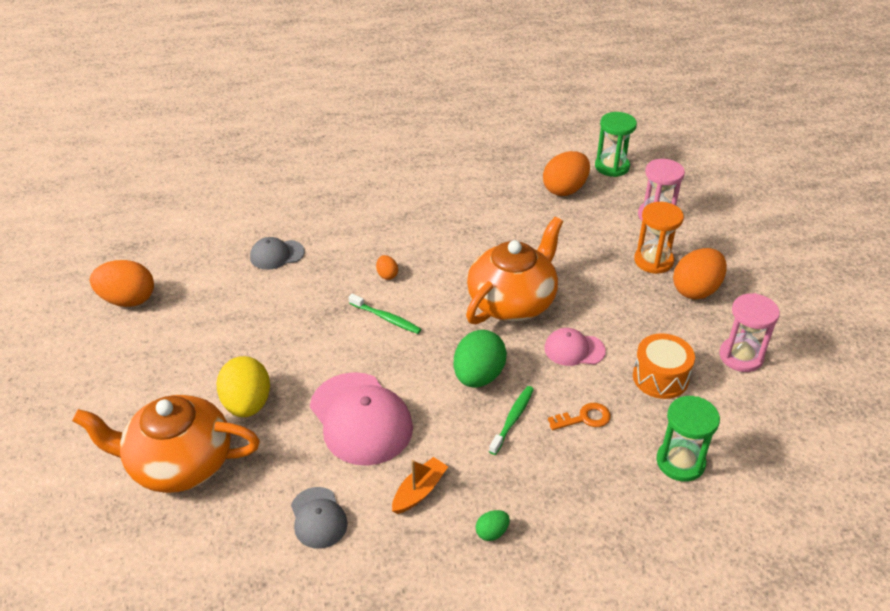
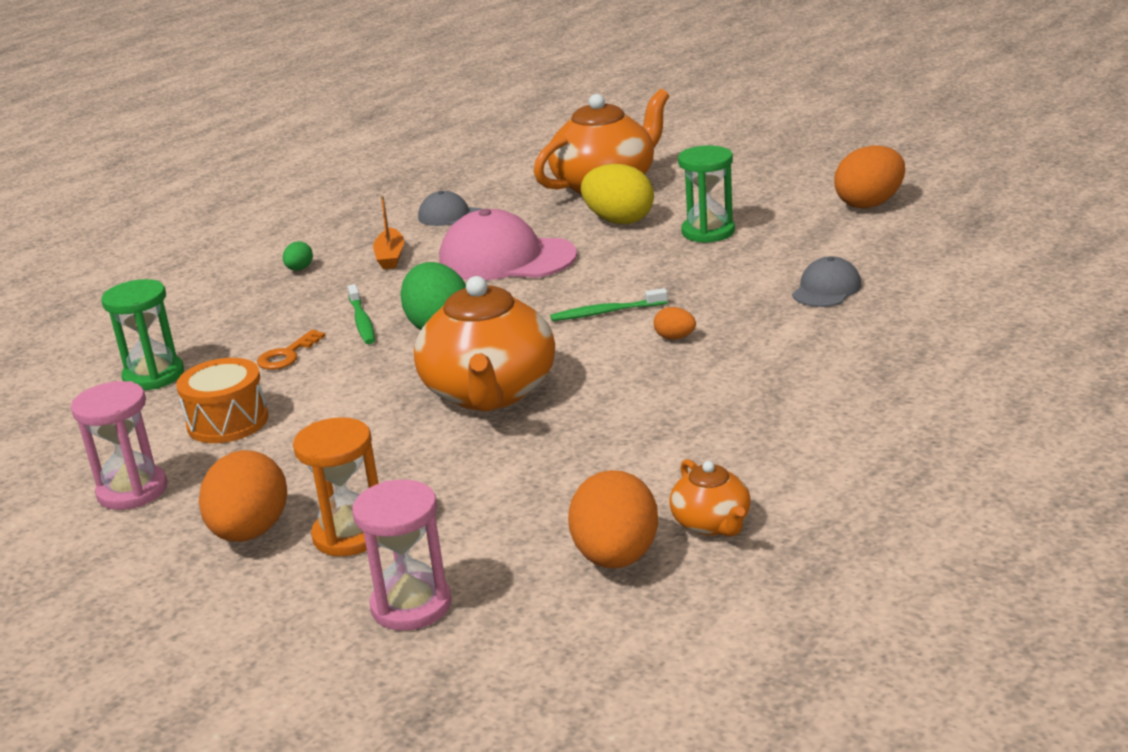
camera: 140 degrees right, 15 degrees down
pink cap [544,328,606,366] -> none
green hourglass [595,112,637,177] -> green hourglass moved to [678,145,735,243]
none -> orange teapot [669,459,751,537]

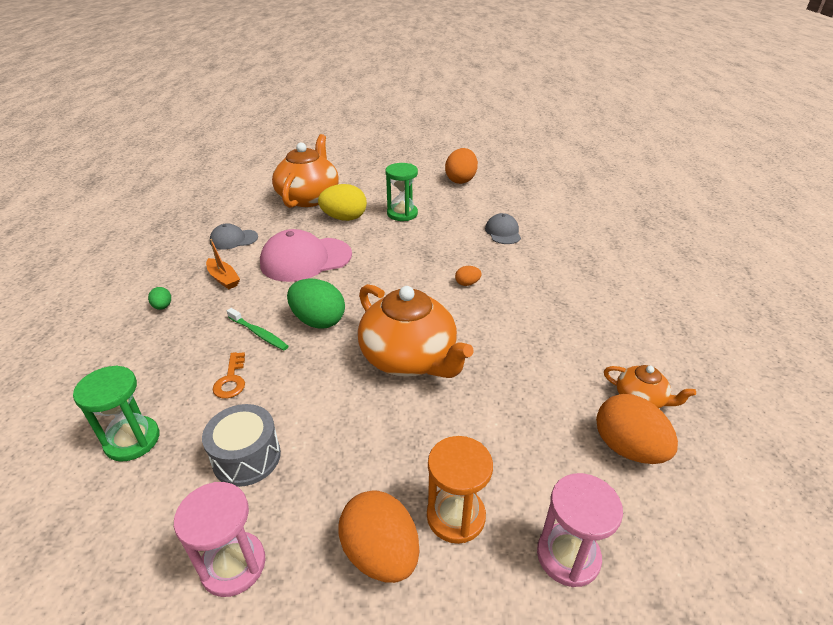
camera: 40 degrees left, 10 degrees up
orange drum [176,358,268,443] -> grey drum [202,404,281,487]
green toothbrush [550,288,668,321] -> none

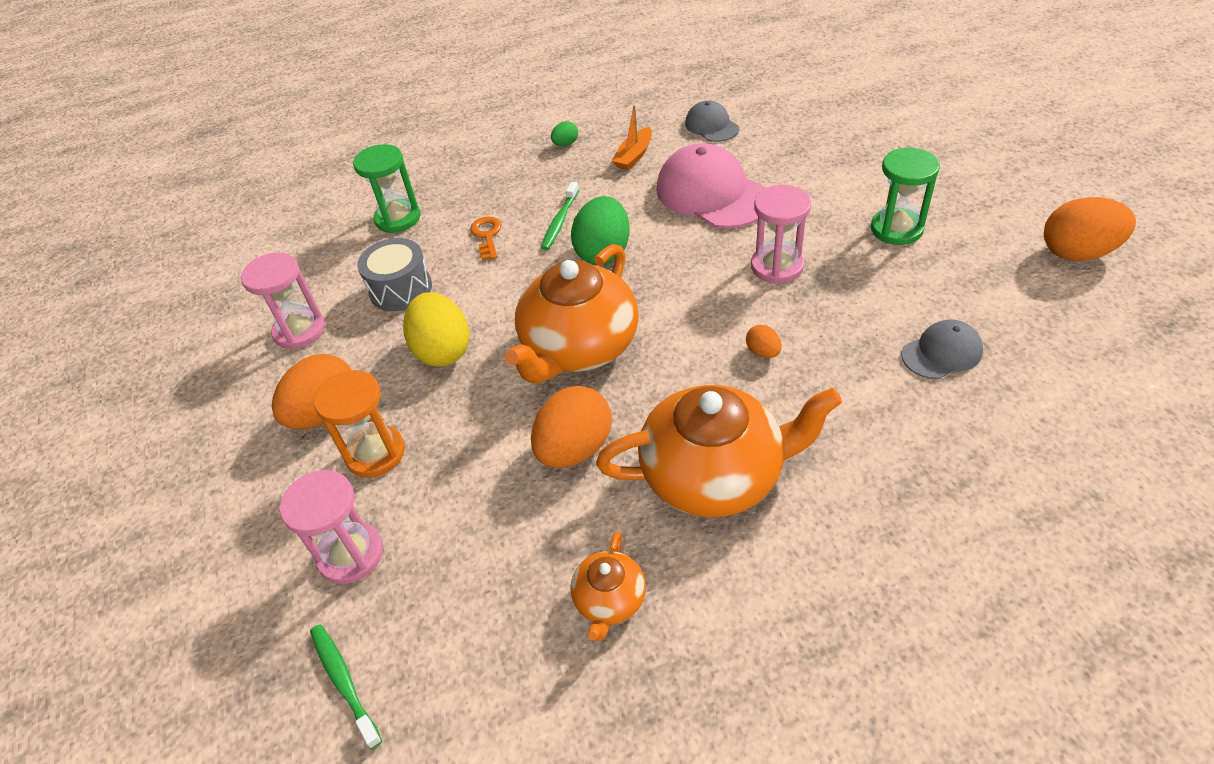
camera: 75 degrees right, 10 degrees up
orange key [213,352,245,398] -> orange key turned 105 degrees clockwise [470,216,502,260]
orange teapot [272,134,339,208] -> orange teapot moved to [596,384,842,518]
yellow egg [318,184,367,221] -> yellow egg moved to [403,292,470,367]
orange egg [596,394,678,464] -> orange egg moved to [531,386,612,468]
none -> green toothbrush [310,624,382,749]
none -> pink hourglass [751,185,811,284]

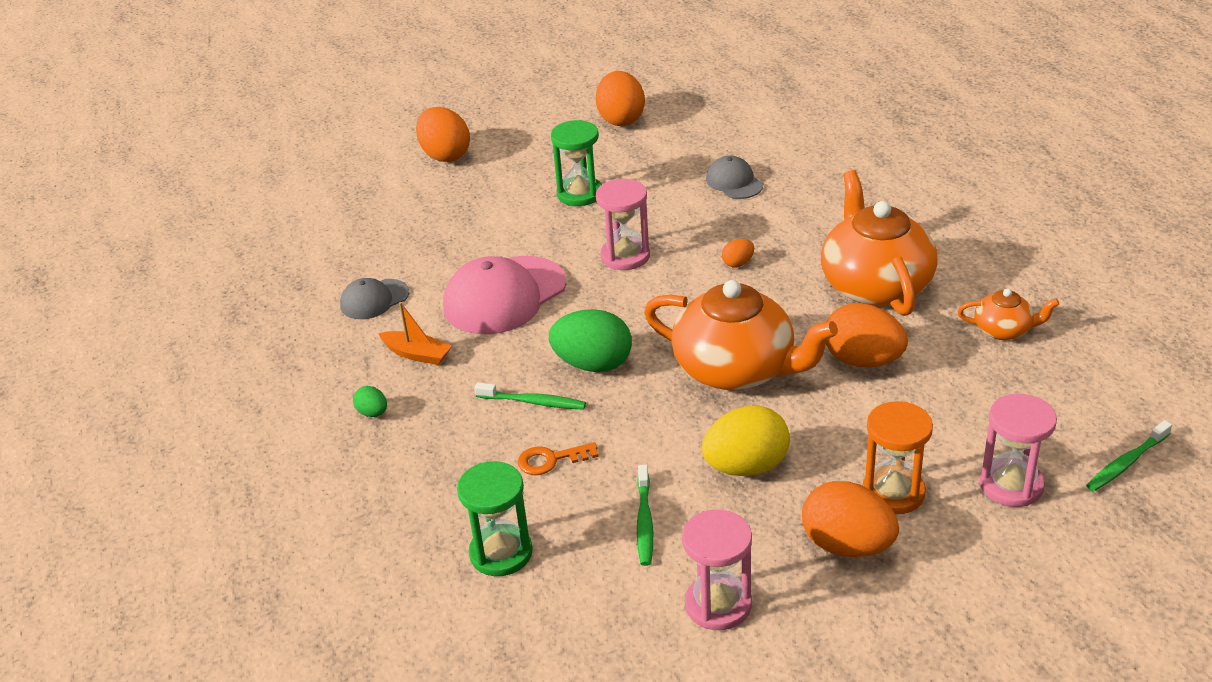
camera: 95 degrees left, 10 degrees down
grey drum [357,238,432,311] -> green toothbrush [637,465,653,566]
none -> orange egg [416,107,470,162]

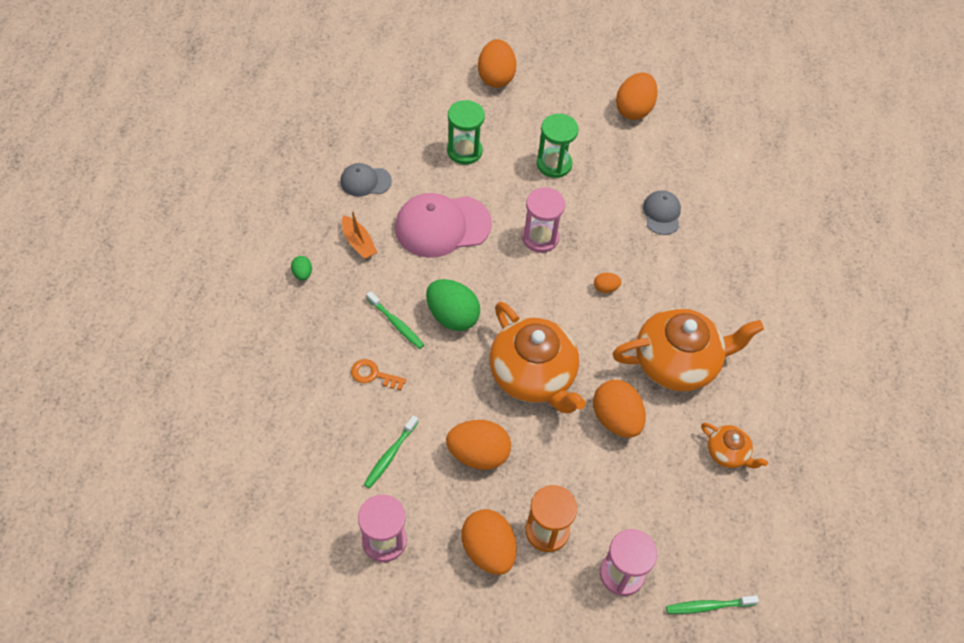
camera: 25 degrees right, 20 degrees up
green hourglass [457,461,532,576] -> green hourglass moved to [447,100,485,165]
yellow egg [702,406,790,476] -> orange egg [446,420,511,470]
orange teapot [821,170,938,316] -> orange teapot turned 60 degrees clockwise [612,308,764,391]

